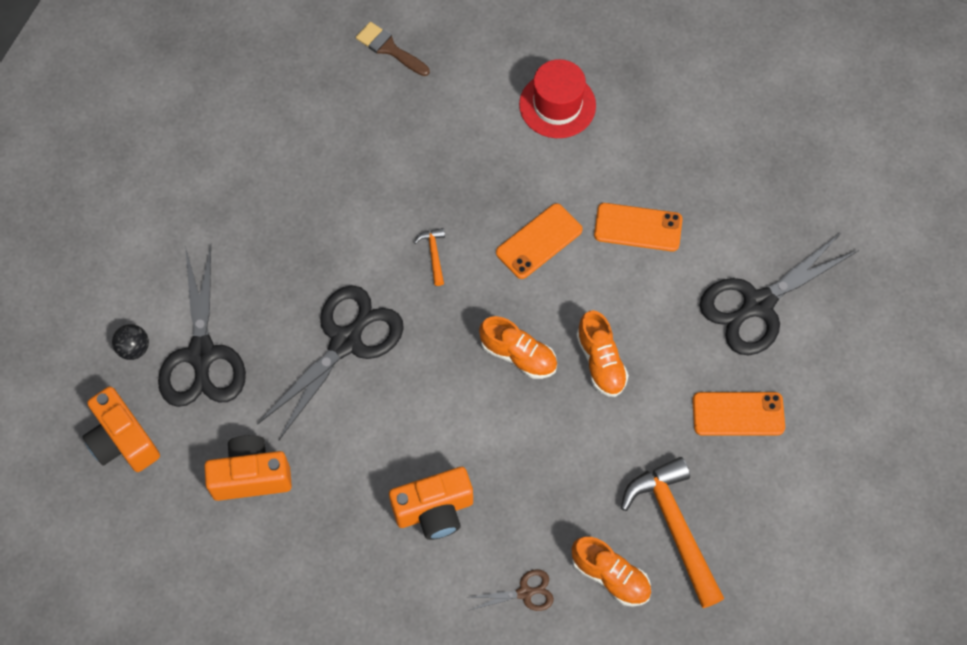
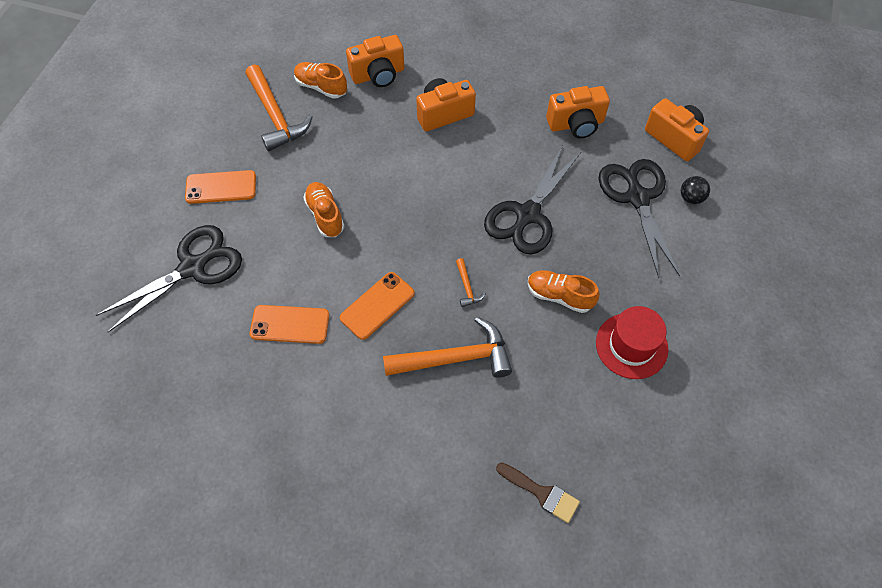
camera: 175 degrees right, 5 degrees down
brown scissors [466,569,554,611] -> orange camera [346,35,404,87]
orange shoe [479,316,557,379] -> orange shoe moved to [528,270,600,313]
red hat [519,59,596,138] -> red hat moved to [596,306,668,379]
none -> orange hammer [383,317,512,378]

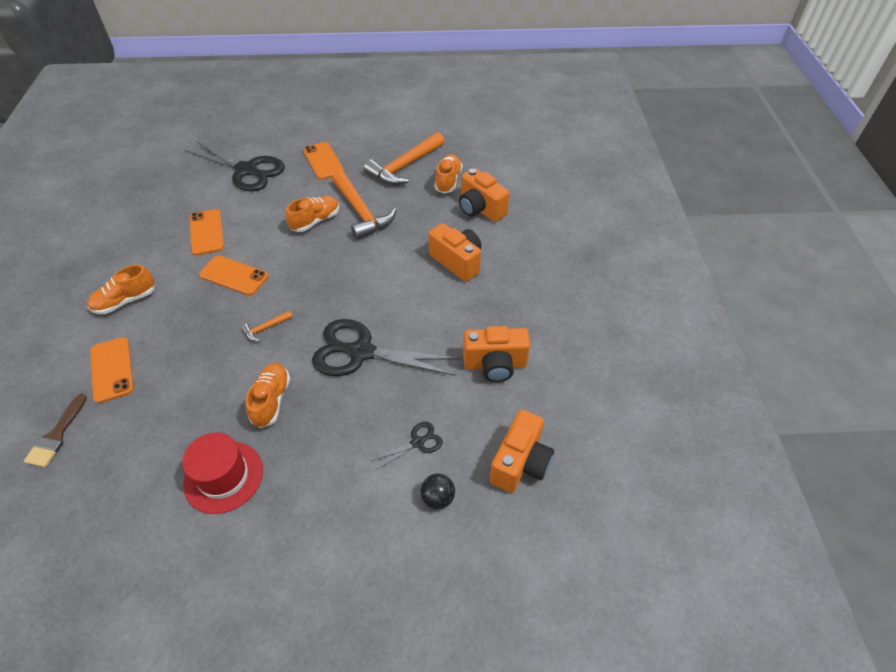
camera: 70 degrees right, 10 degrees down
orange hammer [383,317,512,378] -> orange hammer moved to [332,170,396,240]
orange camera [546,86,610,138] -> orange camera turned 60 degrees counterclockwise [463,326,530,382]
black scissors [598,159,680,278] -> black scissors [371,422,443,470], size x0.45
none -> orange shoe [87,265,155,314]
none -> orange phone [90,337,134,403]

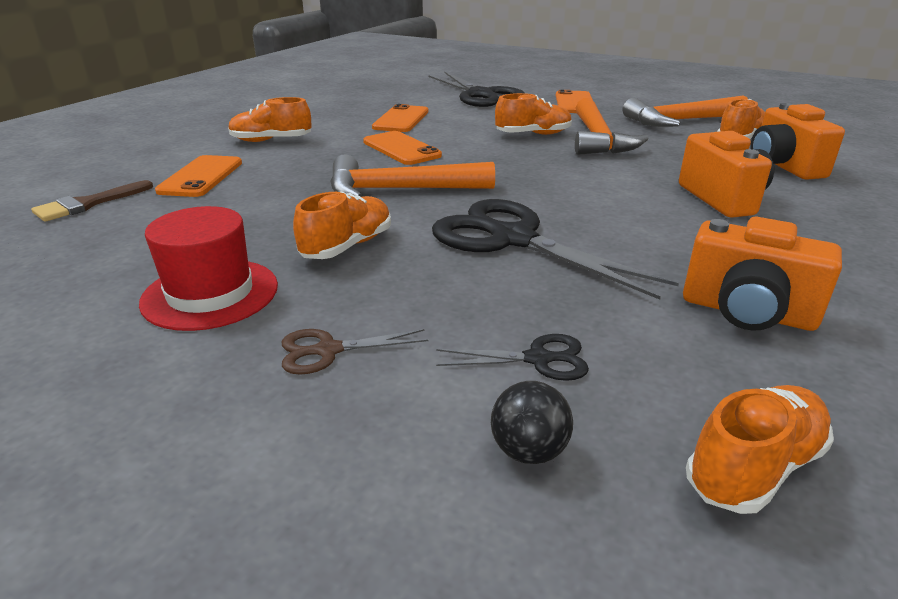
camera: 30 degrees right, 20 degrees down
orange hammer [241,311,292,341] -> orange hammer [330,154,495,197], size x2.26
orange camera [490,409,554,493] -> orange shoe [686,385,834,514]
none -> brown scissors [282,329,429,375]

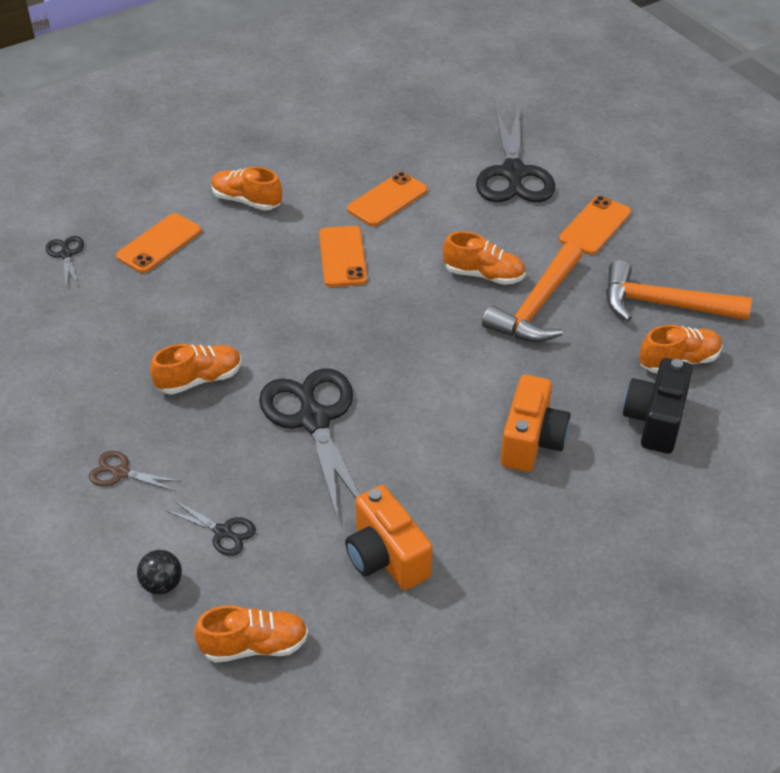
camera: 30 degrees right, 15 degrees up
brown brush [31,180,153,222] -> black scissors [46,236,84,287]
red hat [139,206,278,331] -> none
orange hammer [330,154,495,197] -> none
orange camera [751,103,845,180] -> black camera [623,358,693,454]

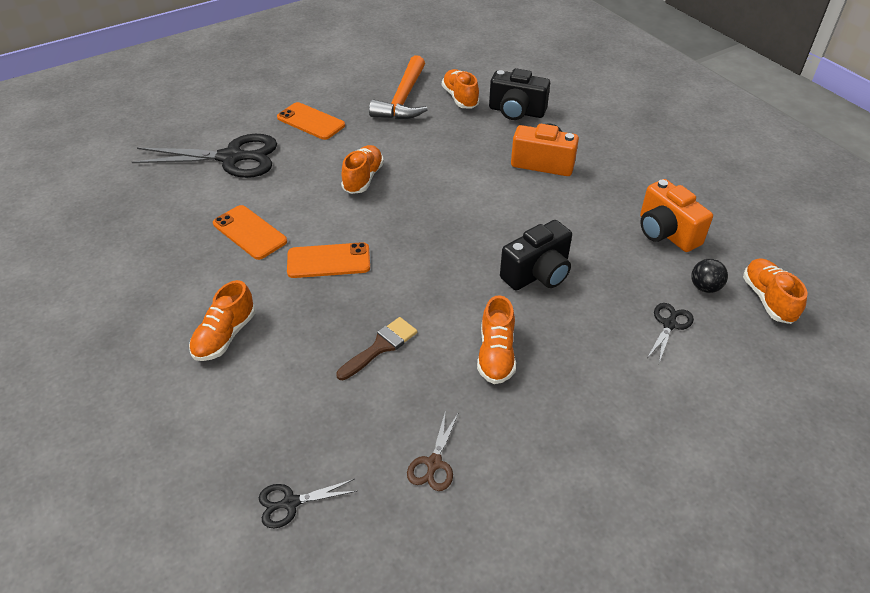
camera: 90 degrees left, 0 degrees up
brown scissors [89,451,182,491] -> brown scissors moved to [407,410,459,491]
orange phone [116,213,201,273] -> none
black ball [137,550,182,595] -> black ball moved to [691,259,728,293]
orange shoe [150,344,242,395] -> orange shoe turned 150 degrees counterclockwise [477,295,516,384]
black scissors [259,368,359,520] -> black camera [500,220,572,290]
orange camera [345,485,433,590] -> orange camera turned 90 degrees clockwise [640,179,713,252]
orange hammer [482,242,582,342] -> none
none -> brown brush [336,317,417,380]

